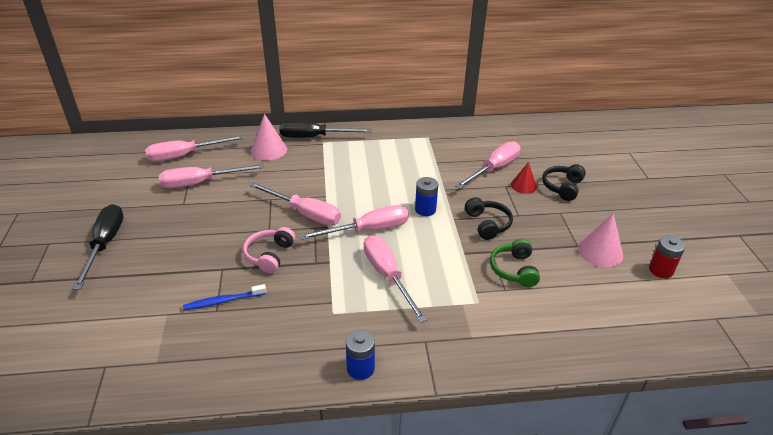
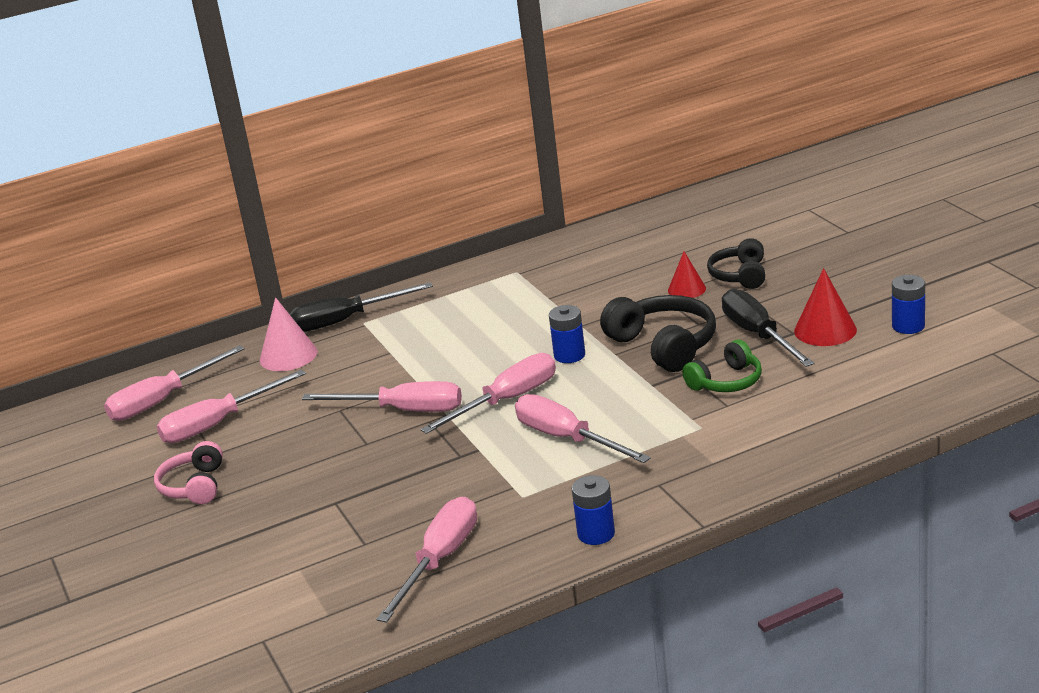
camera: 15 degrees left, 10 degrees down
black screwdriver [73,204,124,290] -> black screwdriver moved to [722,288,815,367]
blue toothbrush [183,284,266,310] -> none
pink headphones [243,227,296,273] -> pink headphones moved to [154,441,223,504]
pink screwdriver [455,141,521,189] -> pink screwdriver moved to [376,496,477,623]
black headphones [465,197,513,240] -> black headphones [600,295,716,372], size x1.56
green headphones [490,239,540,287] -> green headphones turned 105 degrees counterclockwise [682,340,762,392]
pink cone [578,213,623,267] -> red cone [794,268,857,346]
red battery [649,235,685,278] -> blue battery [892,275,925,334]

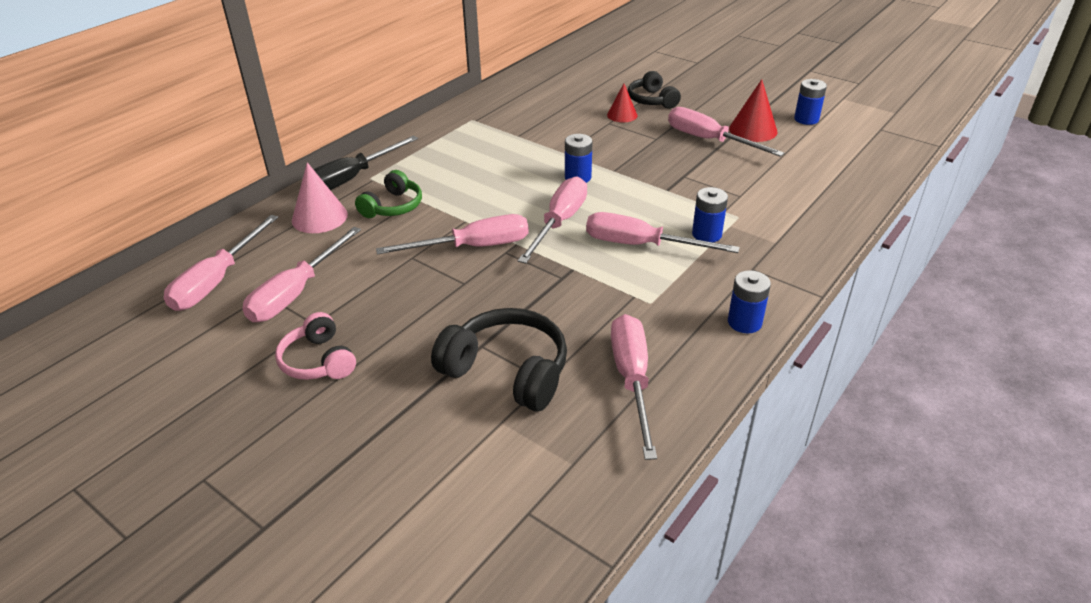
camera: 30 degrees left, 10 degrees up
black headphones [600,295,716,372] -> black headphones moved to [431,308,567,411]
green headphones [682,340,762,392] -> green headphones moved to [355,170,422,218]
black screwdriver [722,288,815,367] -> pink screwdriver [668,107,784,157]
none -> blue battery [692,187,728,242]

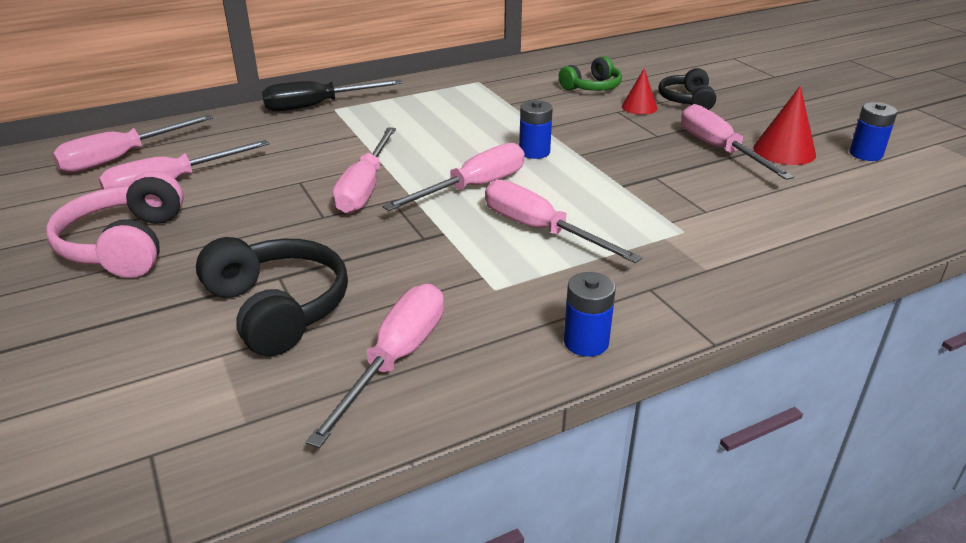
camera: 25 degrees right, 5 degrees down
pink headphones [275,312,356,380] -> pink headphones [46,171,184,278], size x1.56
pink cone [292,162,348,233] -> none
green headphones [355,170,422,218] -> green headphones moved to [559,56,622,91]
pink screwdriver [376,214,529,255] -> pink screwdriver turned 90 degrees clockwise [332,127,396,214]
blue battery [692,187,728,242] -> none

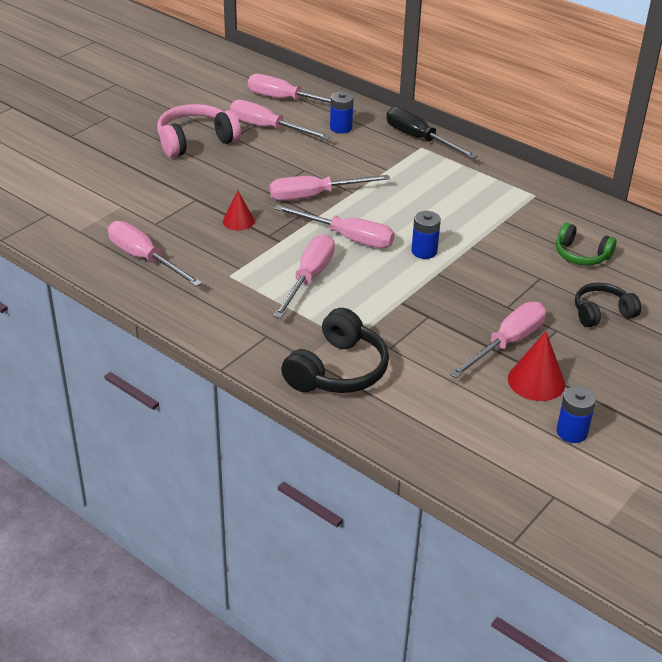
camera: 65 degrees right, 5 degrees up
black headphones [196,237,348,356] -> black headphones moved to [281,308,389,393]
pink screwdriver [306,284,444,448] -> pink screwdriver turned 135 degrees counterclockwise [108,221,202,287]
blue battery [564,272,616,357] -> blue battery moved to [330,91,354,133]
red cone [622,68,658,115] -> red cone moved to [223,191,255,231]

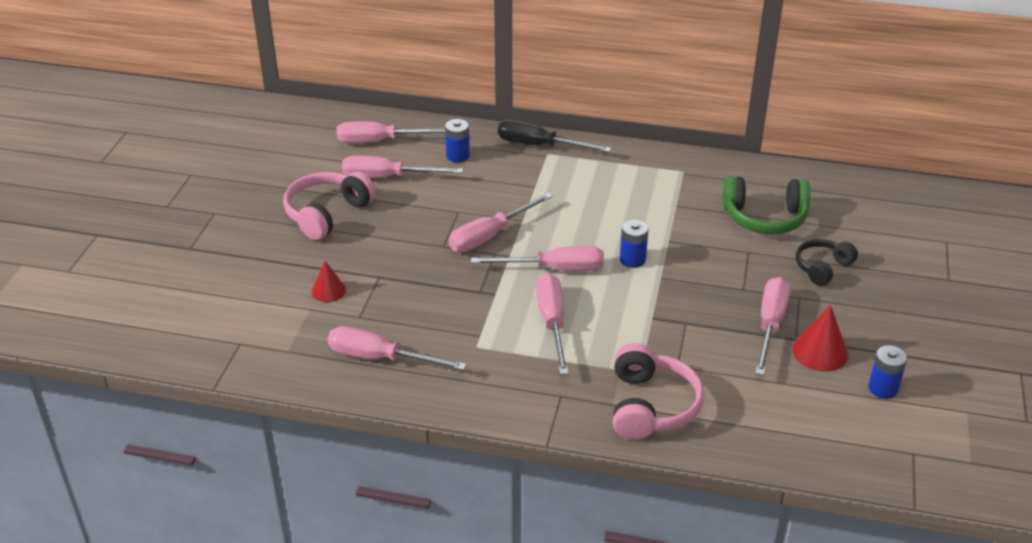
camera: 25 degrees left, 0 degrees up
red cone [223,191,255,231] -> red cone moved to [312,261,346,302]
black headphones [281,308,389,393] -> pink headphones [613,343,704,440]
green headphones [556,223,617,265] -> green headphones [723,176,810,234], size x1.56

